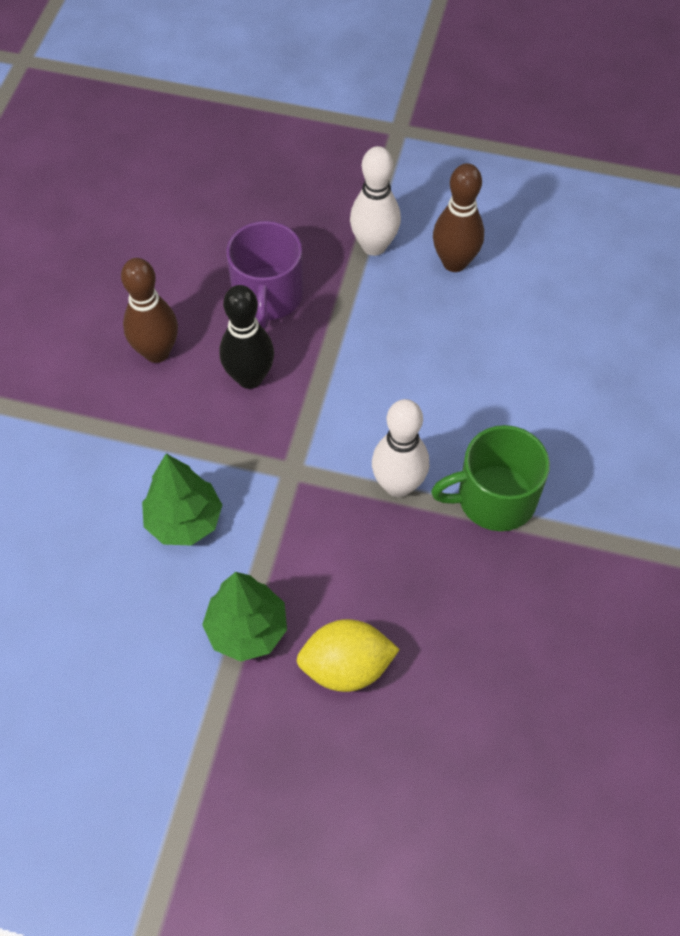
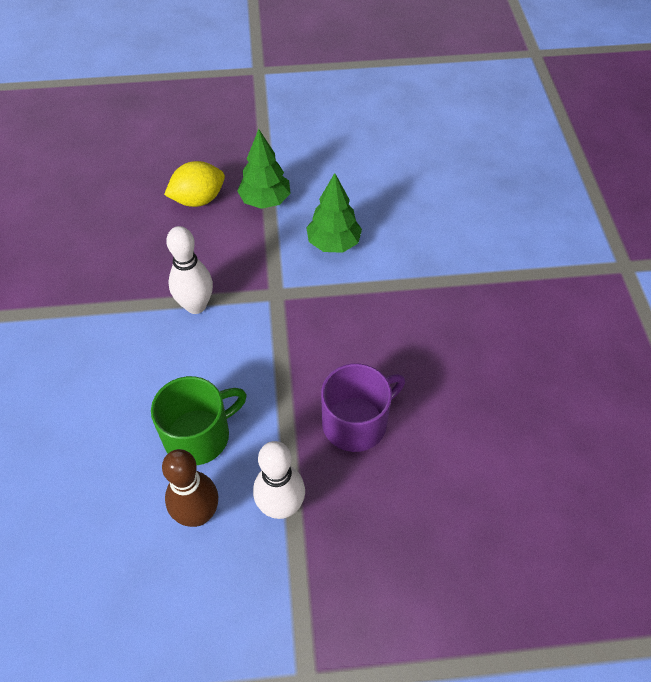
camera: 160 degrees right, 5 degrees down
brown bowling pin [121,258,178,363] -> none
black bowling pin [220,285,274,389] -> none
purple mug [226,221,304,329] -> purple mug turned 75 degrees clockwise [321,363,405,452]
green mug [431,425,550,531] -> green mug moved to [151,376,247,466]

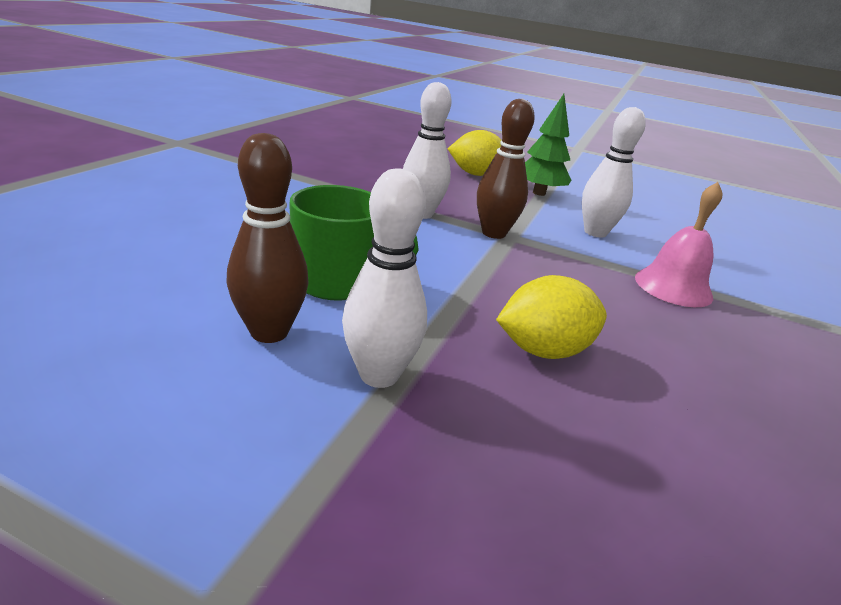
camera: 25 degrees right, 25 degrees down
green tree [306,173,362,253] -> white bowling pin [582,107,646,237]
purple mug [321,363,405,452] -> yellow lemon [496,275,607,359]
none -> brown bowling pin [477,99,535,239]
none -> pink bell [635,182,723,307]

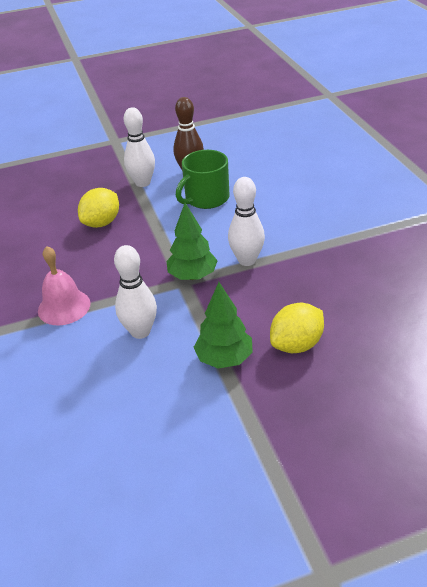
camera: 145 degrees right, 10 degrees up
brown bowling pin [477,99,535,239] -> green tree [167,203,218,280]

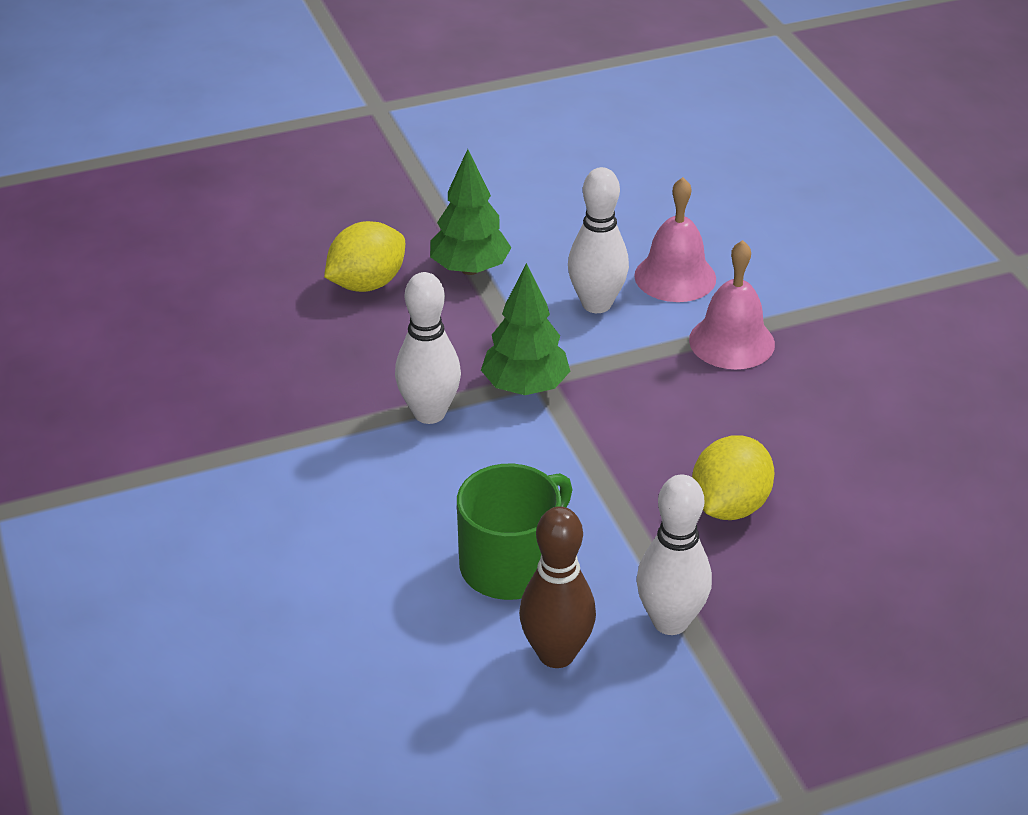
camera: 175 degrees right, 0 degrees up
none -> pink bell [634,177,716,302]

